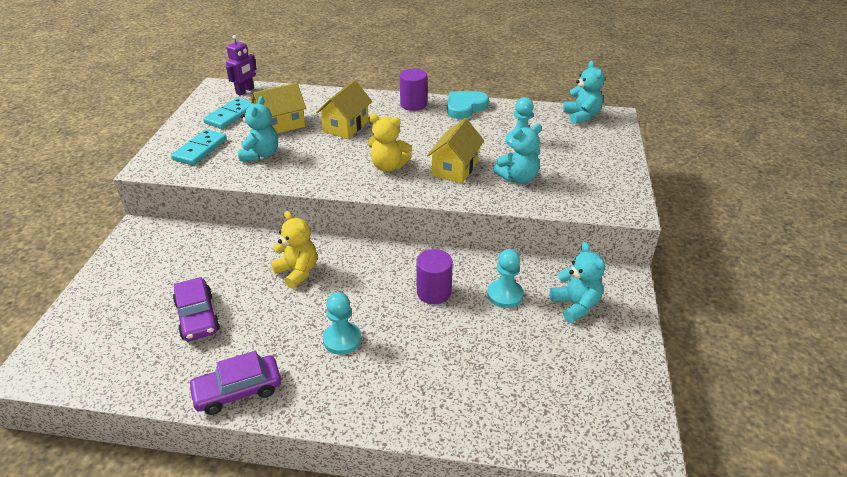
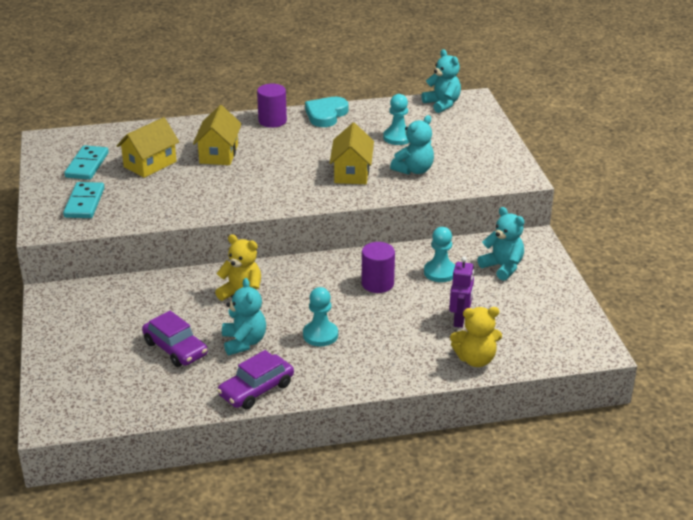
camera: 20 degrees left, 5 degrees down
purple robot [226,35,257,96] -> purple robot moved to [449,256,474,328]
turquoise teddy bear [238,96,278,161] -> turquoise teddy bear moved to [222,278,266,355]
yellow teddy bear [368,114,412,172] -> yellow teddy bear moved to [450,307,502,367]

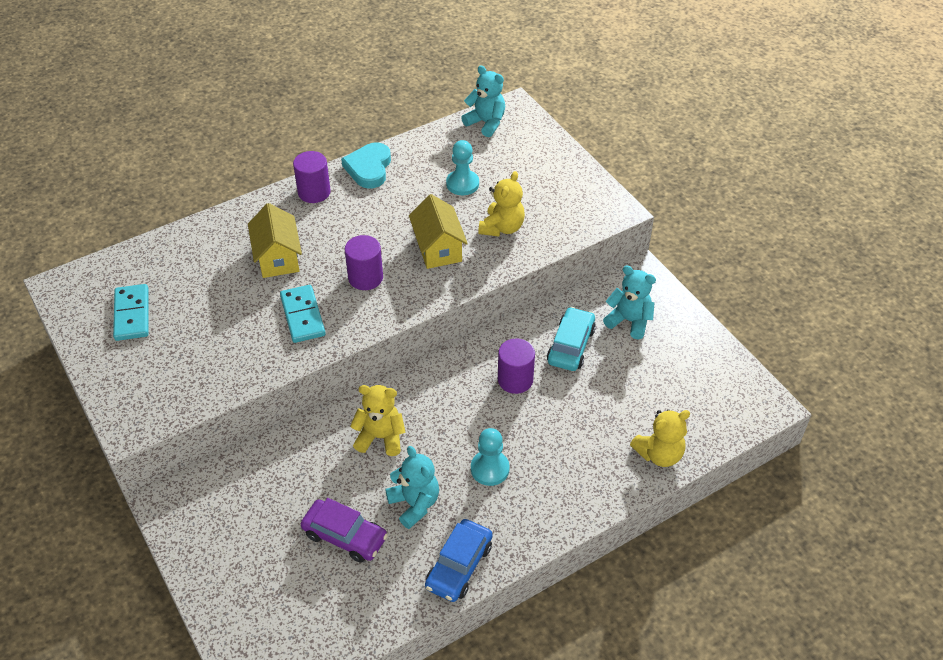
camera: 20 degrees left, 15 degrees up
turquoise domino [63,182,105,218] -> turquoise domino moved to [280,285,326,343]
yellow house [117,117,179,178] -> none
purple car [217,350,294,409] -> blue car [425,519,493,602]
turquoise teddy bear [390,115,434,175] -> yellow teddy bear [478,171,525,237]
turquoise pawn [424,227,455,282] -> turquoise car [547,307,596,371]
purple robot [449,256,474,328] -> none
none -> purple cylinder [345,235,383,290]

